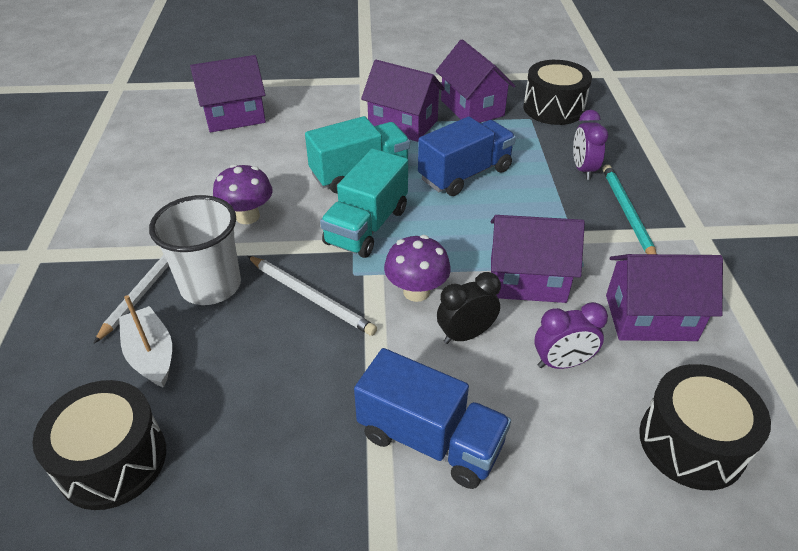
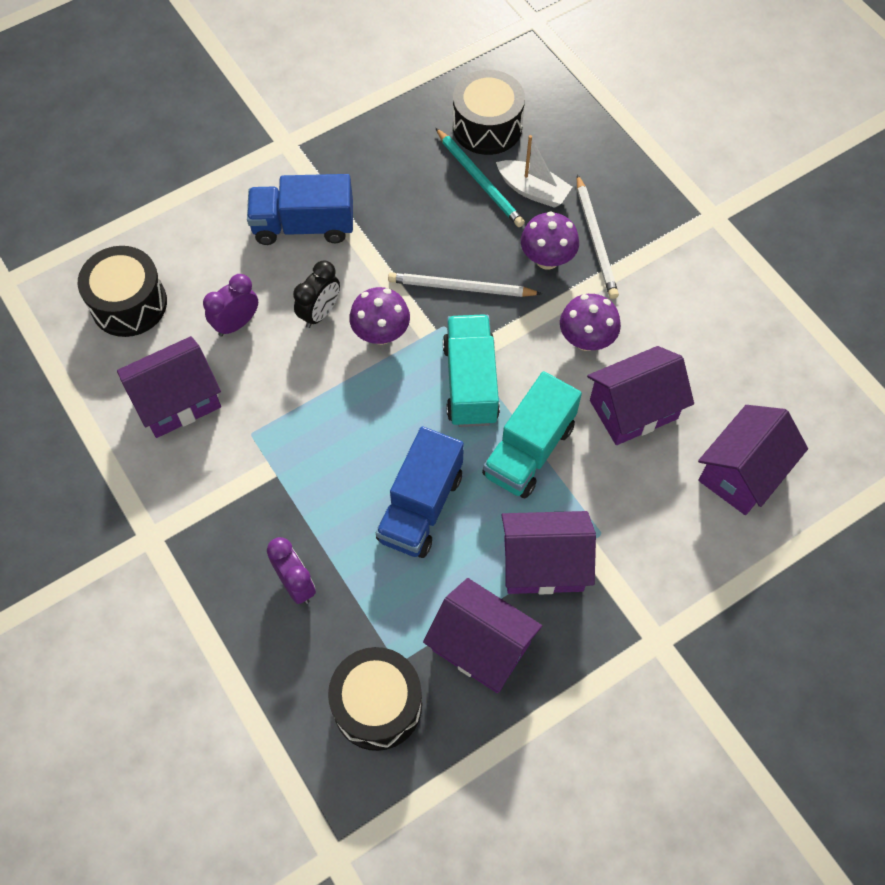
camera: 150 degrees right, 20 degrees up
white cup [149,195,241,305] -> purple mushroom [521,211,579,270]
purple house [491,215,585,303] -> purple house moved to [587,346,694,445]
turquoise pencil [603,164,656,254] -> turquoise pencil moved to [436,128,525,227]

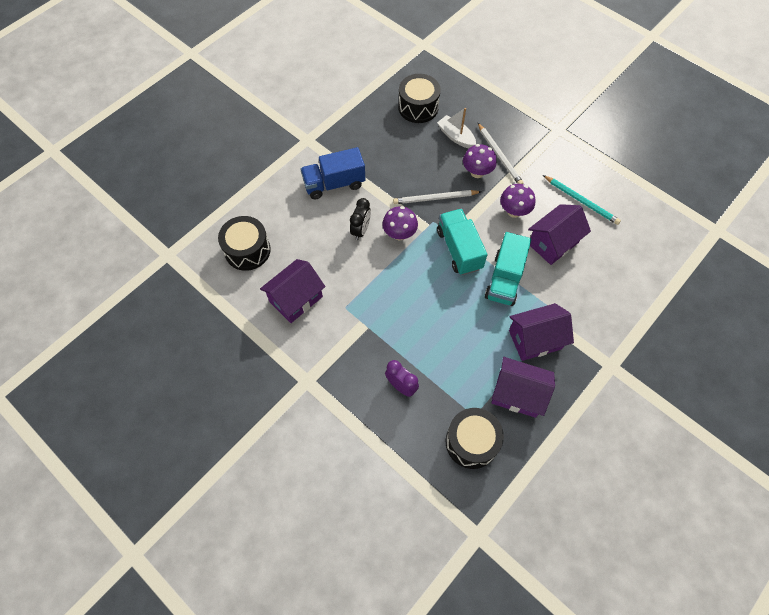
camera: 15 degrees left, 0 degrees up
purple clock [203,274,258,336] -> none
blue truck [376,426,464,558] -> none
turquoise pencil [436,128,525,227] -> turquoise pencil moved to [543,175,621,225]
white boat [496,135,572,208] -> white boat turned 150 degrees counterclockwise [437,108,476,148]
purple house [698,405,808,515] -> none

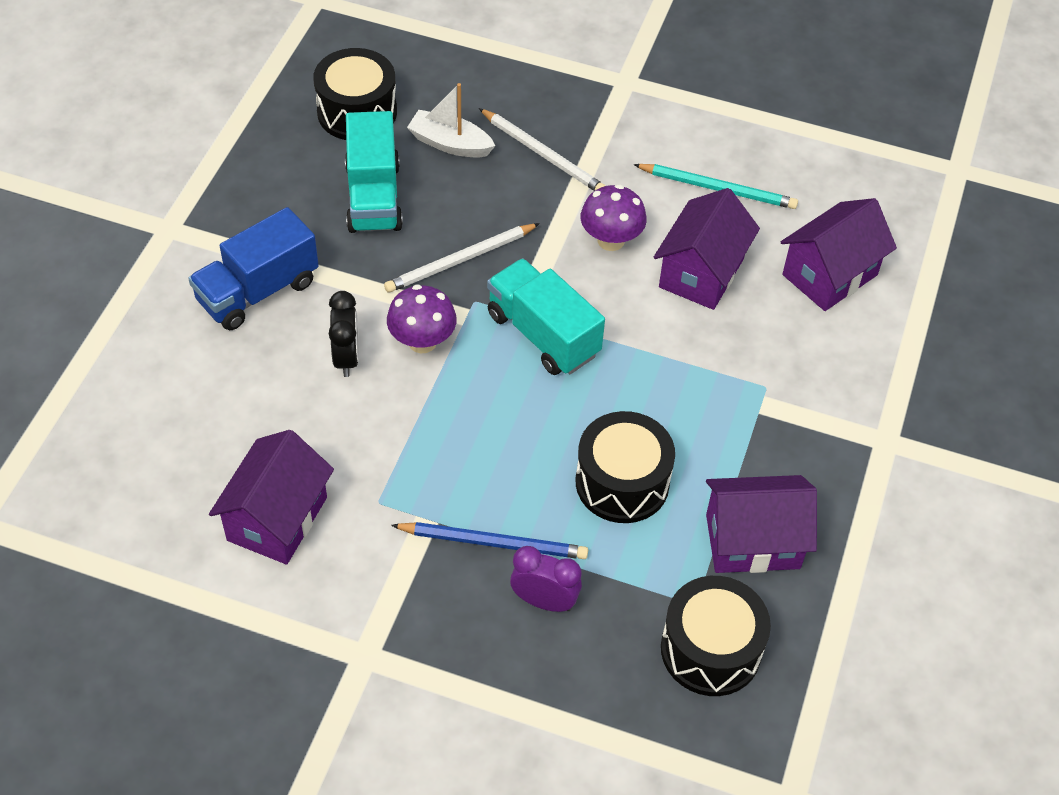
camera: 25 degrees left, 10 degrees down
black drum [218,216,271,271] -> black drum moved to [576,411,675,523]
purple mushroom [463,144,497,178] -> none
turquoise truck [485,232,531,306] -> turquoise truck moved to [345,111,403,233]
purple house [509,303,574,361] -> purple house moved to [781,198,897,311]
none -> blue pencil [391,522,588,559]

